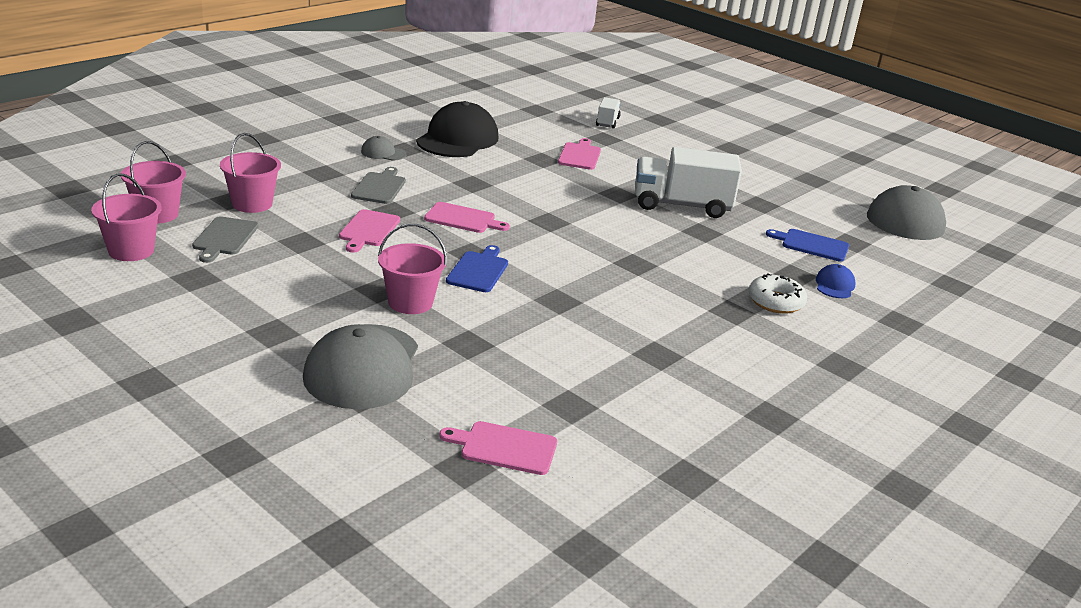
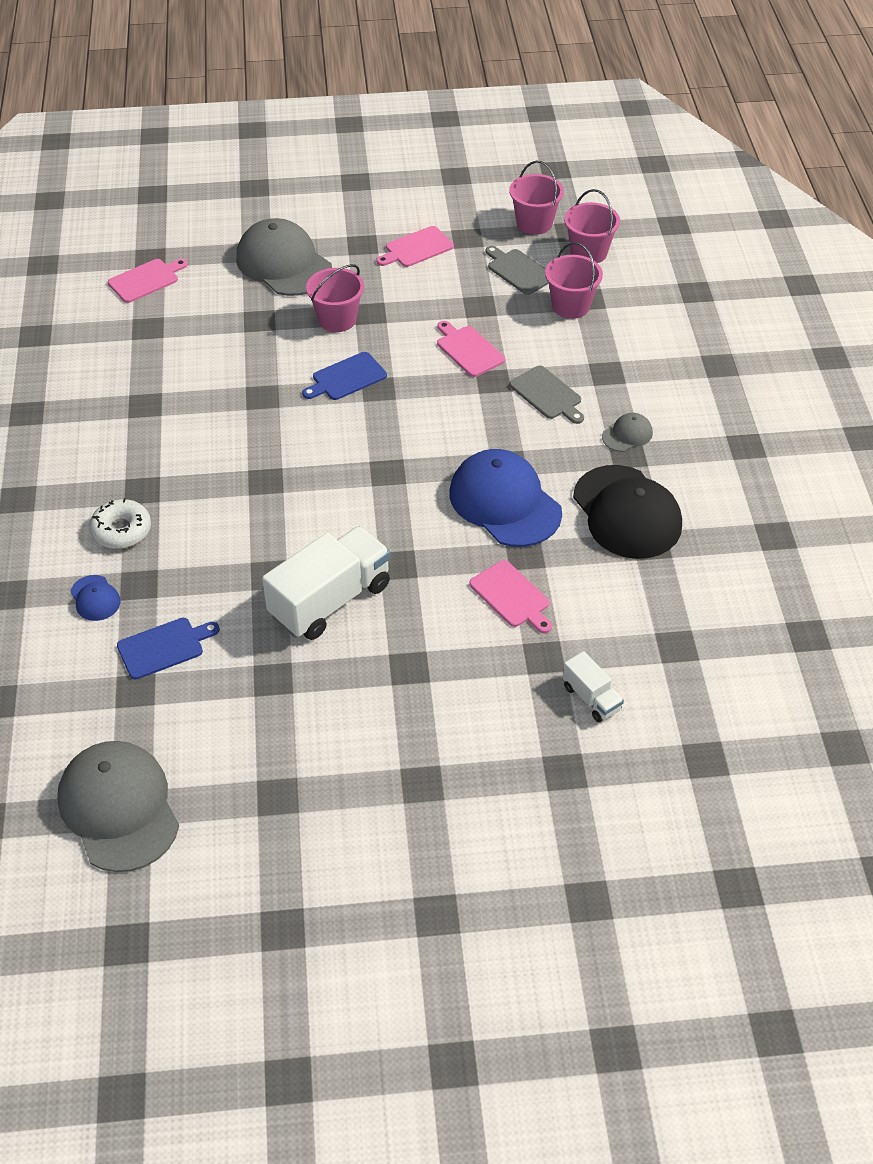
camera: 135 degrees right, 20 degrees up
pink cutting board [424,202,510,233] -> pink cutting board moved to [376,226,454,267]
blue cutting board [446,245,508,292] -> blue cutting board turned 90 degrees clockwise [302,352,387,400]
none -> blue cap [450,449,562,547]

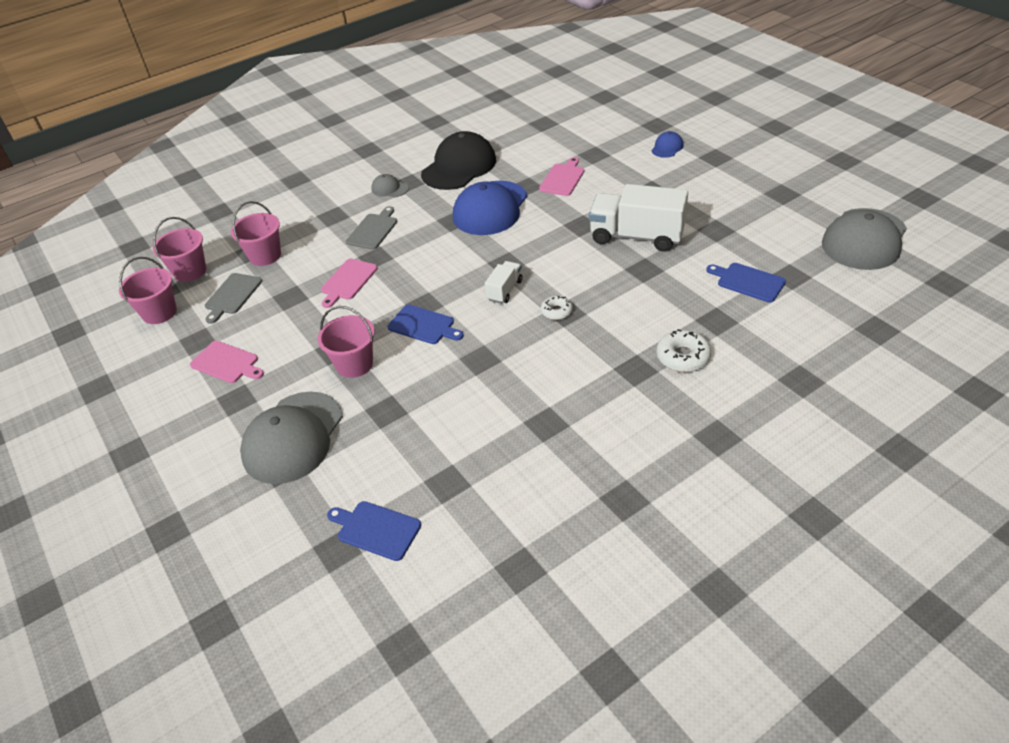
camera: 115 degrees left, 5 degrees down
blue cap [71,575,121,621] -> blue cap moved to [651,131,684,158]
pink cutting board [108,259,188,303] -> blue cutting board [327,501,421,561]
white truck [563,651,624,722] -> white truck moved to [485,261,523,304]
none -> white donut [541,296,573,320]

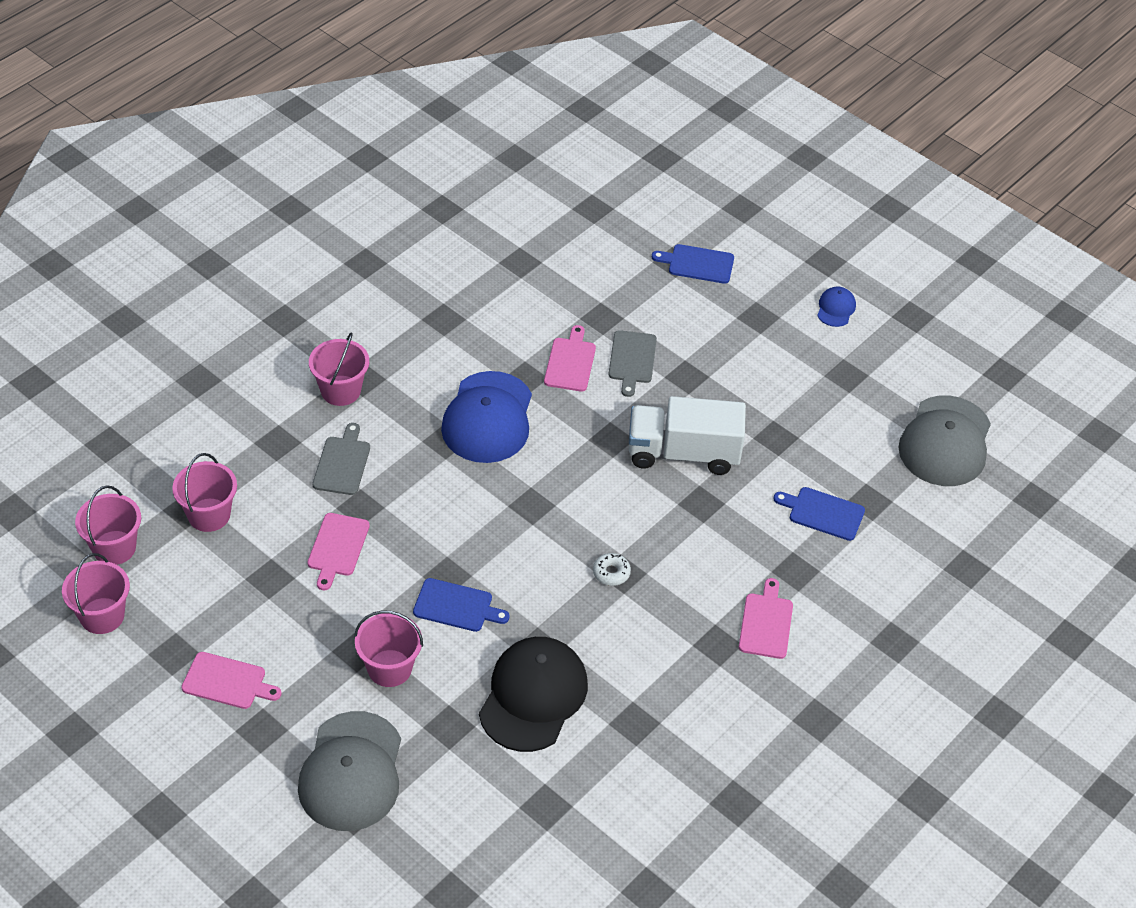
camera: 20 degrees left, 5 degrees up
grey cutting board [205,273,262,324] -> grey cutting board moved to [609,330,657,397]
blue cutting board [327,501,421,561] -> blue cutting board moved to [652,244,734,284]
grey cap [371,174,409,197] -> pink bucket [309,332,369,406]
black cap [421,131,496,190] -> black cap moved to [479,637,588,752]
white truck [485,261,523,304] -> none
blue cap [651,131,684,158] -> blue cap moved to [817,286,856,327]
white donut [657,329,711,372] -> pink cutting board [739,578,793,659]

